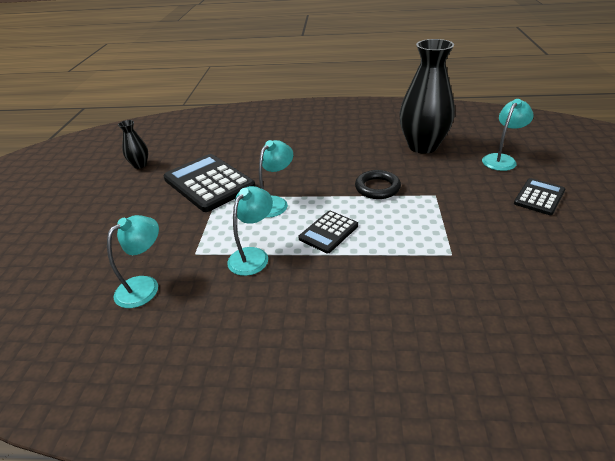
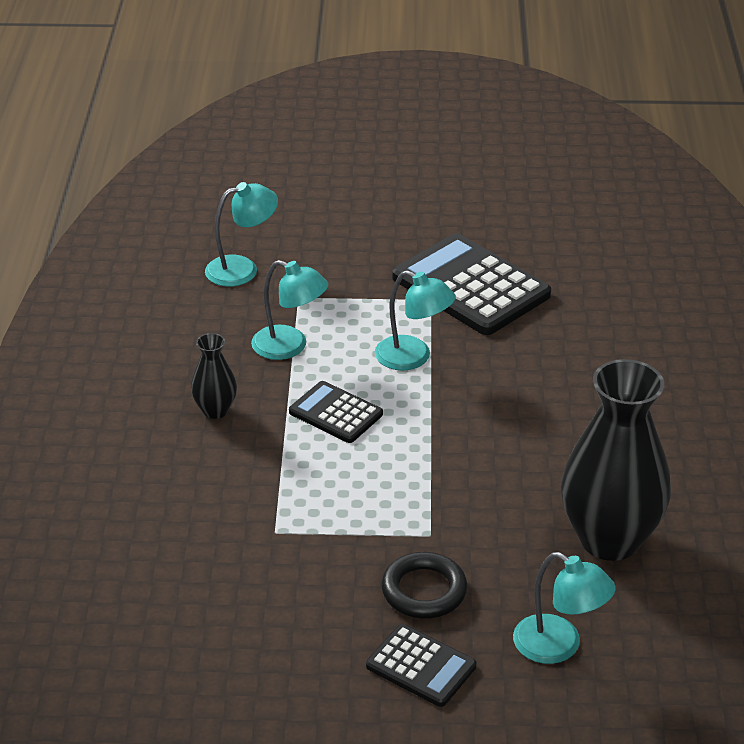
camera: 85 degrees right, 0 degrees up
turquoise lamp [107,215,159,308] -> turquoise lamp turned 60 degrees counterclockwise [205,182,278,286]
black vase [118,120,148,169] -> black vase moved to [191,333,237,419]
black calculator [163,154,256,212] -> black calculator turned 90 degrees counterclockwise [392,233,551,335]
black ring [355,170,401,199] -> black ring moved to [381,552,467,619]

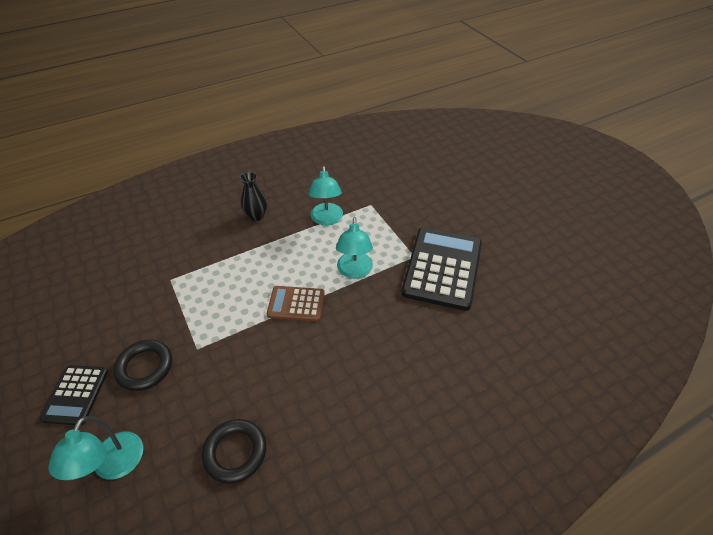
camera: 60 degrees right, 10 degrees up
turquoise lamp [205,182,278,286] -> none
black calculator [289,381,383,443] -> none
black vase [561,359,671,561] -> black ring [202,419,266,484]
none -> brown calculator [267,286,325,322]

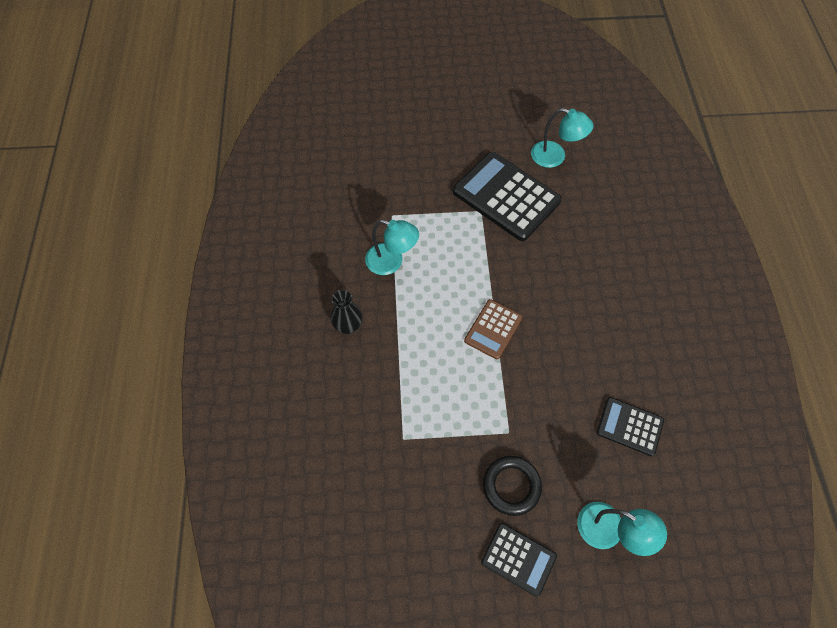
camera: 65 degrees left, 15 degrees up
black ring [202,419,266,484] -> black calculator [597,397,664,456]
turquoise lamp [336,217,373,279] -> turquoise lamp moved to [531,108,593,168]

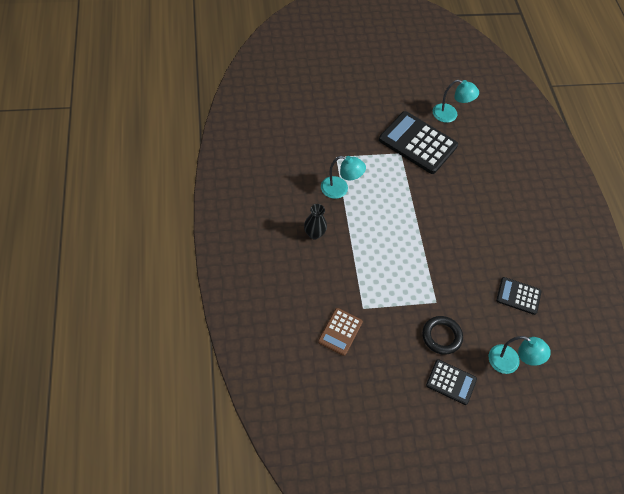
camera: 10 degrees left, 5 degrees down
brown calculator [464,299,522,359] -> brown calculator moved to [318,308,363,356]

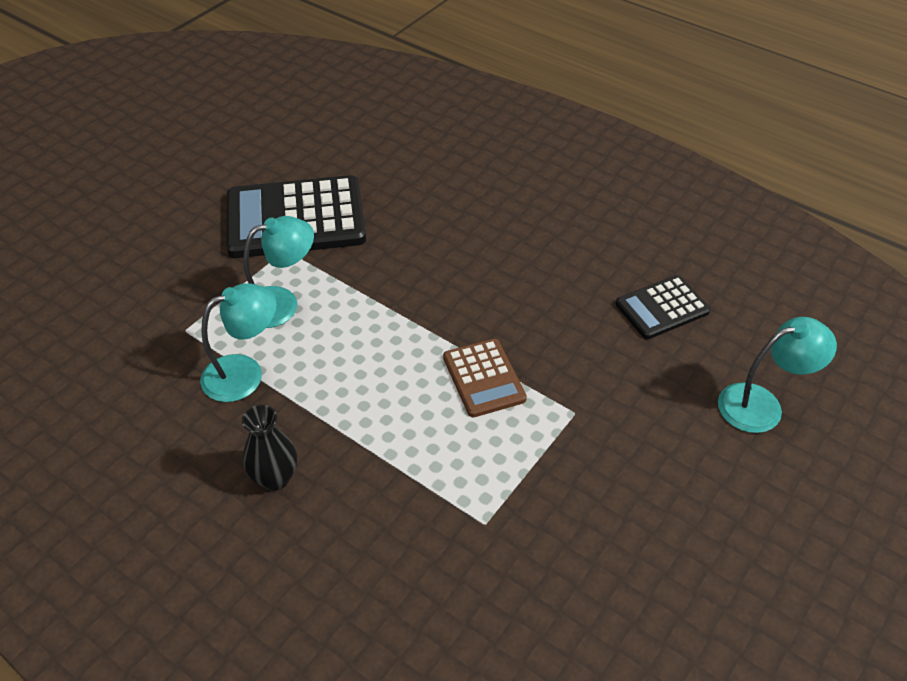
camera: 40 degrees left, 10 degrees down
brown calculator [318,308,363,356] -> brown calculator moved to [443,338,527,417]
black ring [422,316,463,355] -> none
black calculator [426,359,477,405] -> none
turquoise lamp [433,80,479,123] -> turquoise lamp moved to [243,216,314,328]

